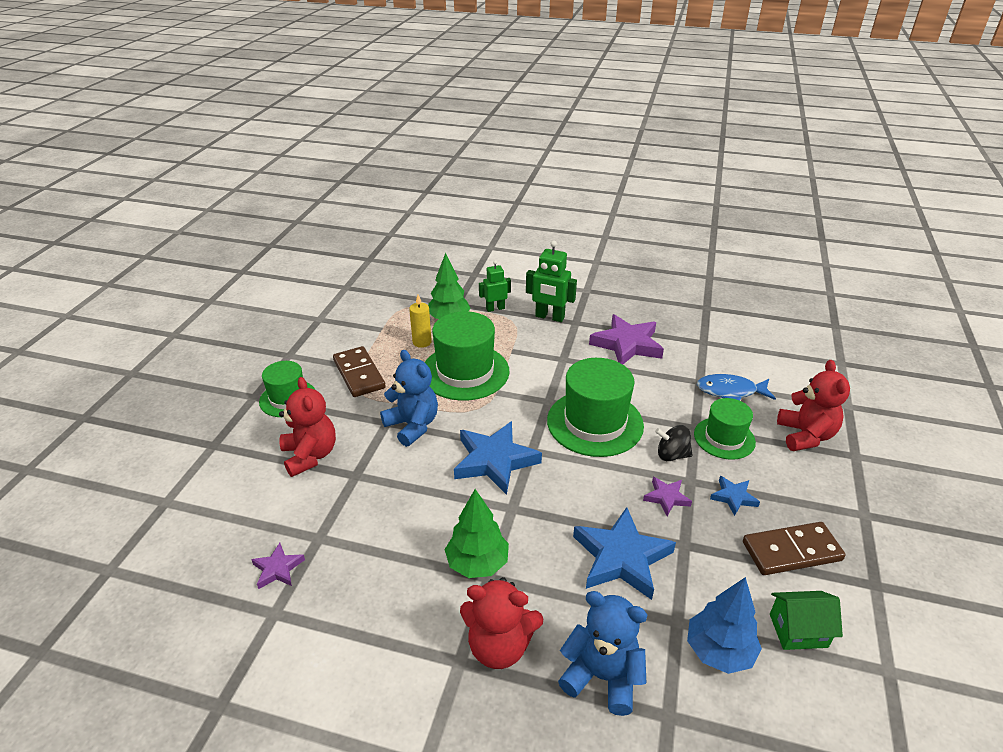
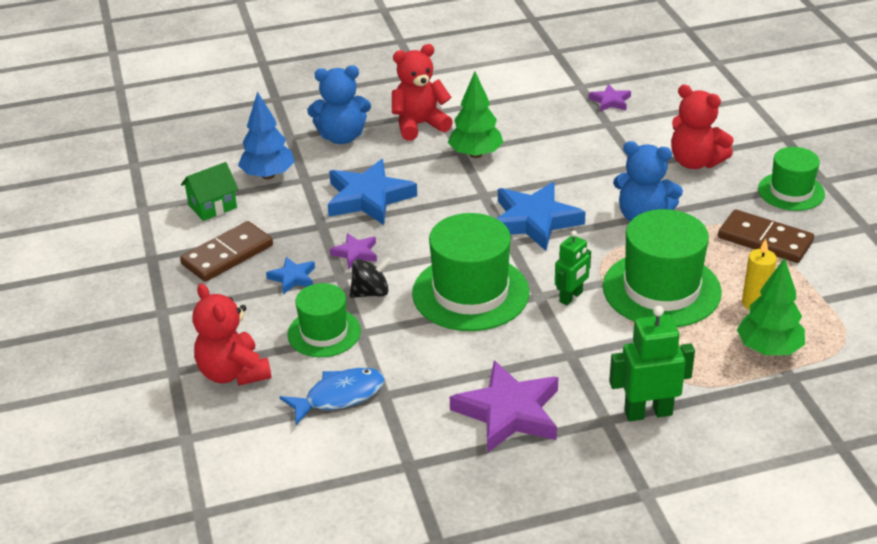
camera: 150 degrees right, 0 degrees up
green robot [479,260,511,312] -> green robot moved to [555,231,591,305]

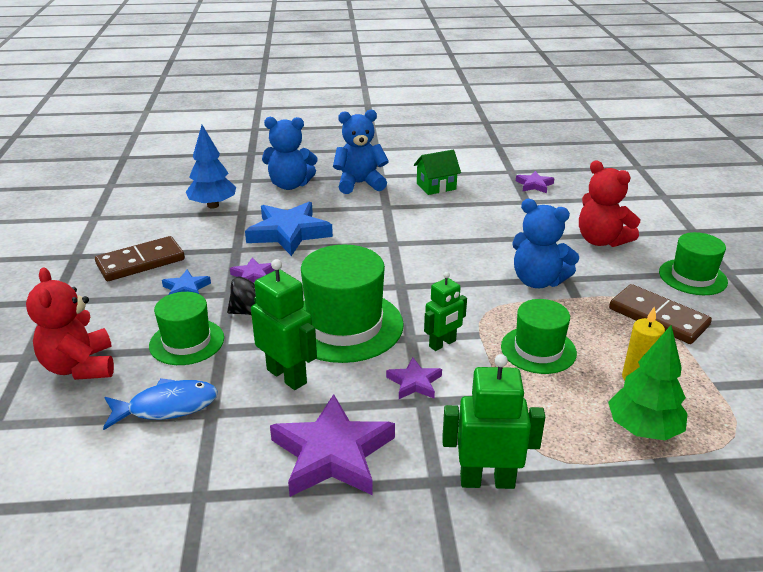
camera: 10 degrees right, 5 degrees down
green house [181,162,239,221] -> green house moved to [414,150,461,195]
red teddy bear [392,44,453,141] -> blue teddy bear [333,110,389,194]
green tree [448,72,504,158] -> none
blue star [496,182,586,251] -> none
green hat [603,209,722,327] -> green hat [501,299,577,374], size x0.61
none -> green robot [251,259,317,390]
none -> purple star [386,357,442,399]

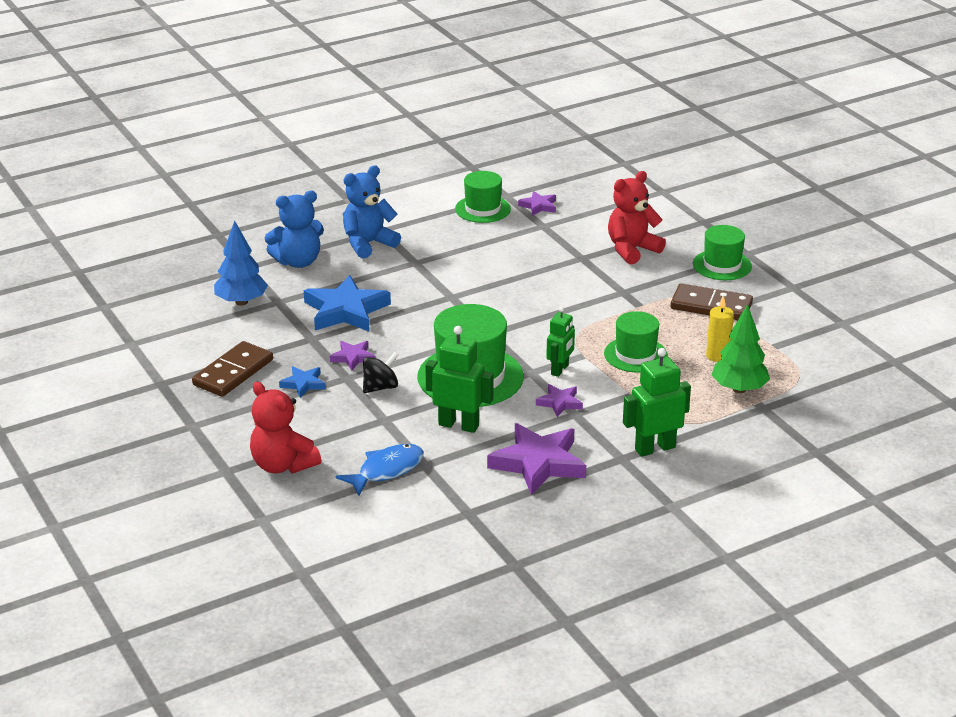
camera: 25 degrees left, 0 degrees up
green hat [149,292,224,365] -> green hat moved to [455,171,511,223]
green house [414,150,461,195] -> none
blue teddy bear [512,199,579,288] -> none
red teddy bear [579,160,640,247] -> red teddy bear turned 120 degrees clockwise [608,171,666,264]

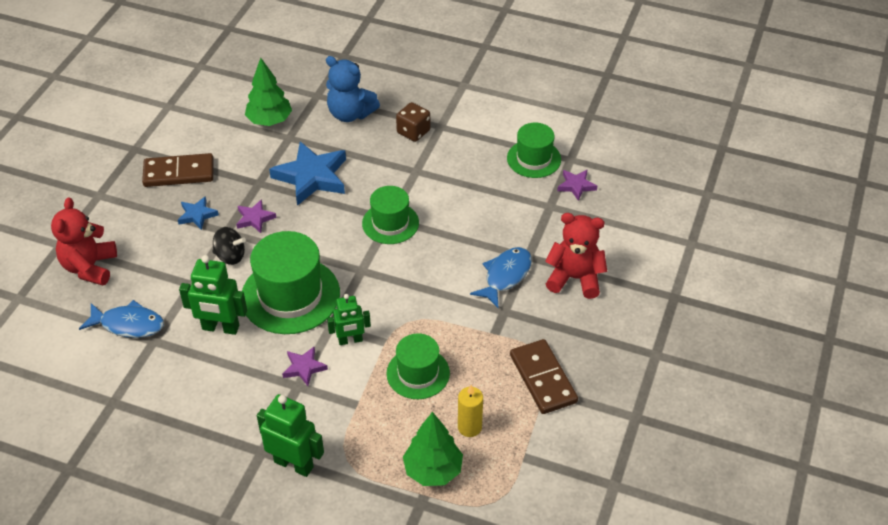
camera: 50 degrees right, 15 degrees up
blue tree [214,221,268,306] -> green tree [245,58,292,126]
blue teddy bear [343,165,401,259] -> brown dice [396,102,430,142]
green robot [425,326,494,433] -> green robot turned 120 degrees clockwise [179,255,247,335]
purple star [487,423,586,495] -> none
green hat [693,225,752,280] -> green hat moved to [362,186,419,244]
none -> blue fish [470,247,532,308]

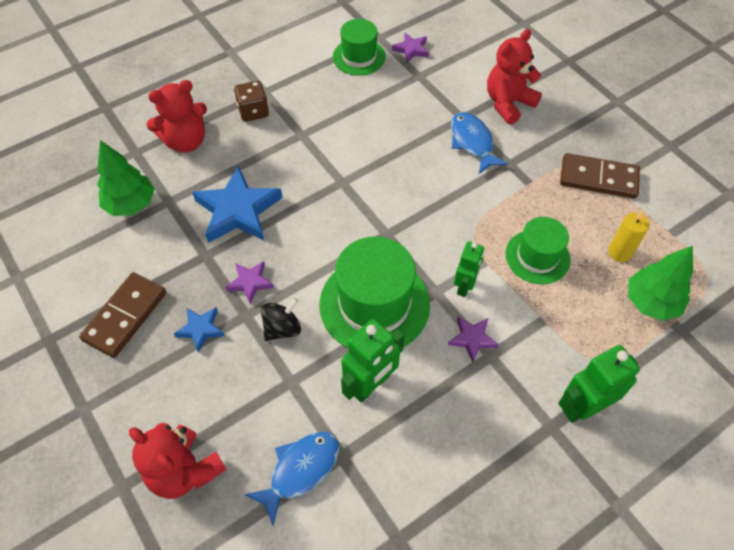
camera: 55 degrees left, 10 degrees up
blue teddy bear [326,56,380,122] -> red teddy bear [147,80,207,153]
green hat [362,186,419,244] -> none

